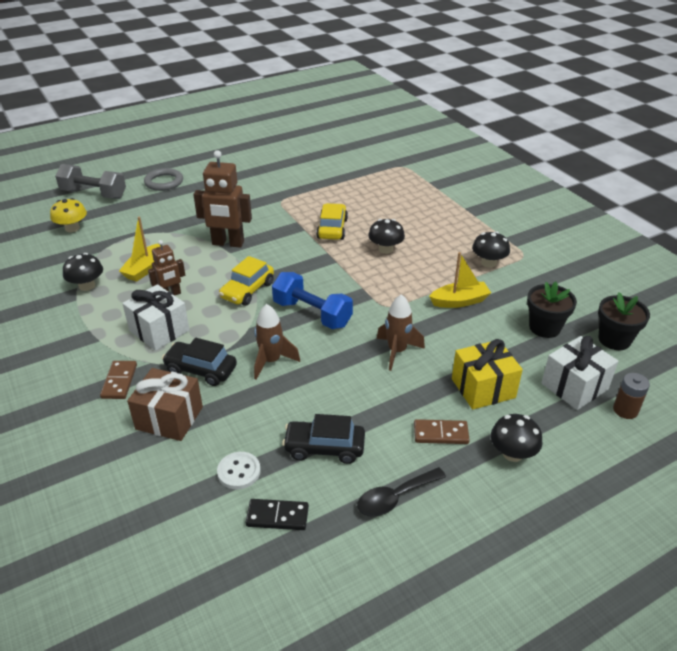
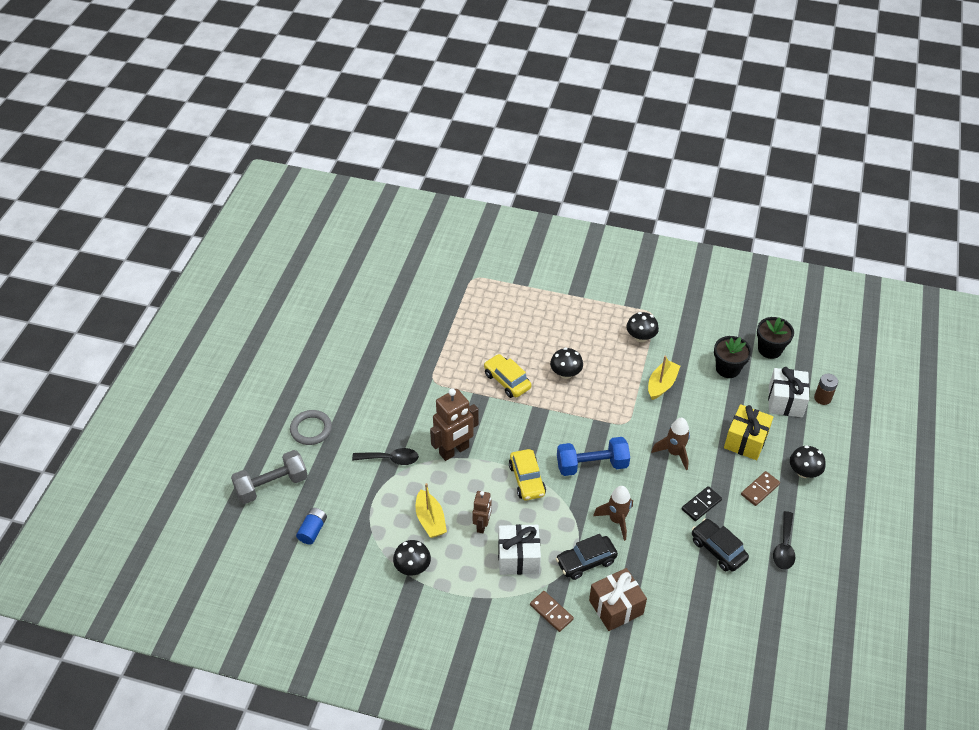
camera: 45 degrees left, 10 degrees up
yellow mushroom [50,198,87,232] -> blue battery [296,508,327,545]
white button [217,452,261,489] -> none
black domino [246,499,309,530] -> black domino moved to [682,486,722,521]
black car [282,414,365,464] -> black car turned 90 degrees clockwise [692,518,749,571]
none -> black spoon [352,448,419,465]

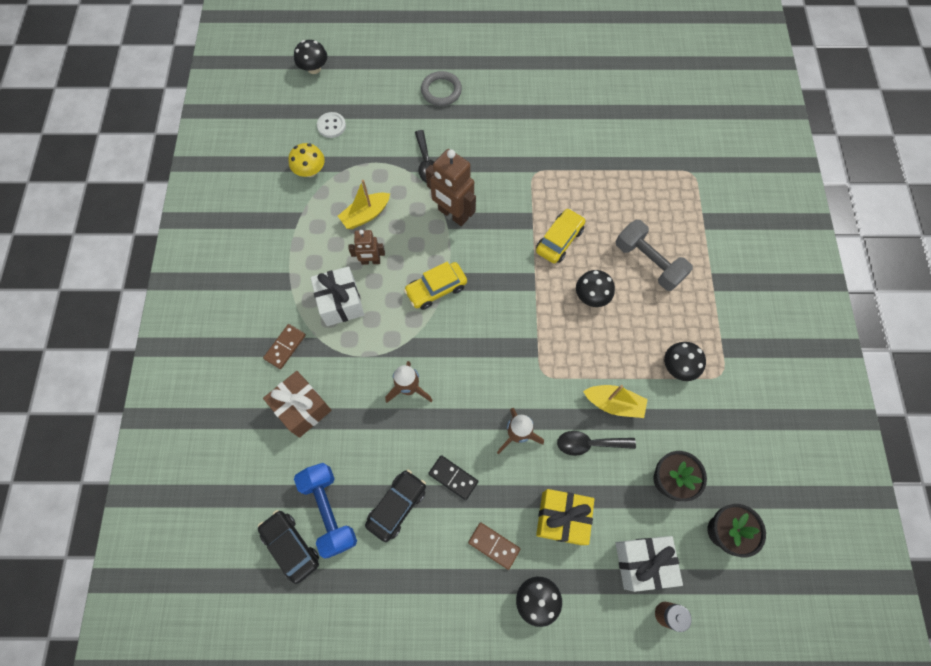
camera: 75 degrees right, 20 degrees up
grey dumbbell [231,450,308,504] -> grey dumbbell moved to [616,220,693,291]
blue battery [296,508,327,545] -> white button [317,112,346,138]
black mushroom [393,540,431,575] -> black mushroom moved to [294,40,327,74]
black car [556,534,618,580] -> black car moved to [258,510,319,584]
blue dumbbell [557,437,630,476] -> blue dumbbell moved to [294,463,357,558]
black spoon [773,511,795,569] -> black spoon moved to [557,431,636,456]
none -> yellow mushroom [288,143,325,177]

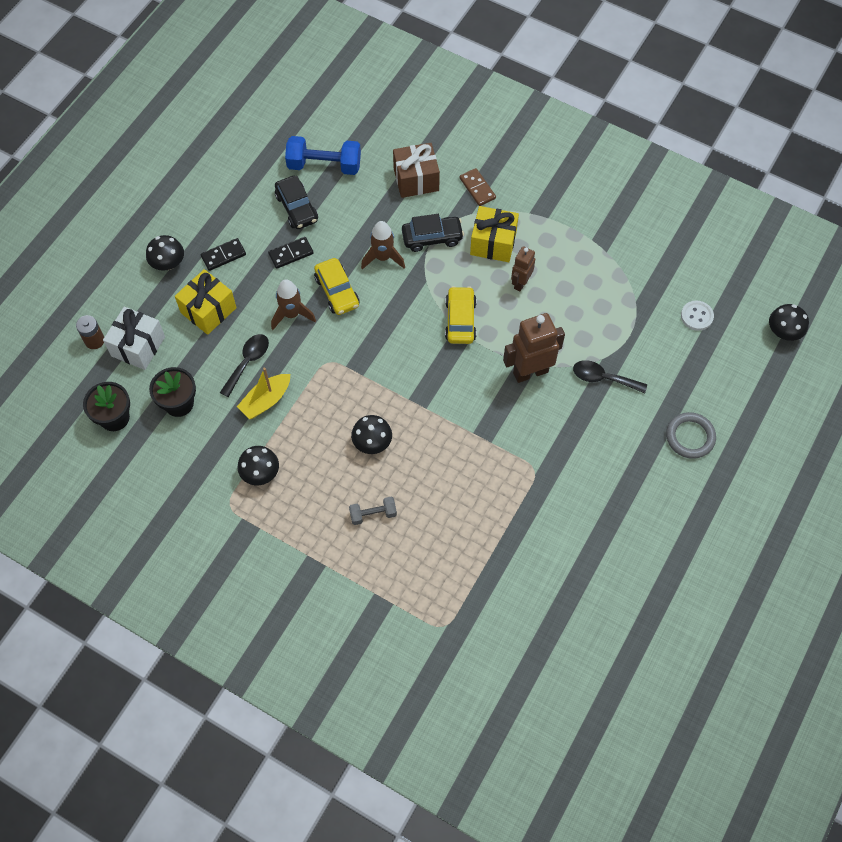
camera: 120 degrees right, 5 degrees down
black car [258,510,319,584] -> black car moved to [402,214,464,252]
yellow mushroom [288,143,325,177] -> none
white gift [310,266,364,326] -> yellow gift [470,206,519,262]
yellow boat [338,180,390,229] -> none
brown domino [468,522,520,570] -> black domino [201,238,246,271]
yellow car [536,208,586,263] -> yellow car moved to [314,258,359,315]
grey dumbbell [616,220,693,291] -> grey dumbbell [349,497,397,525], size x0.55

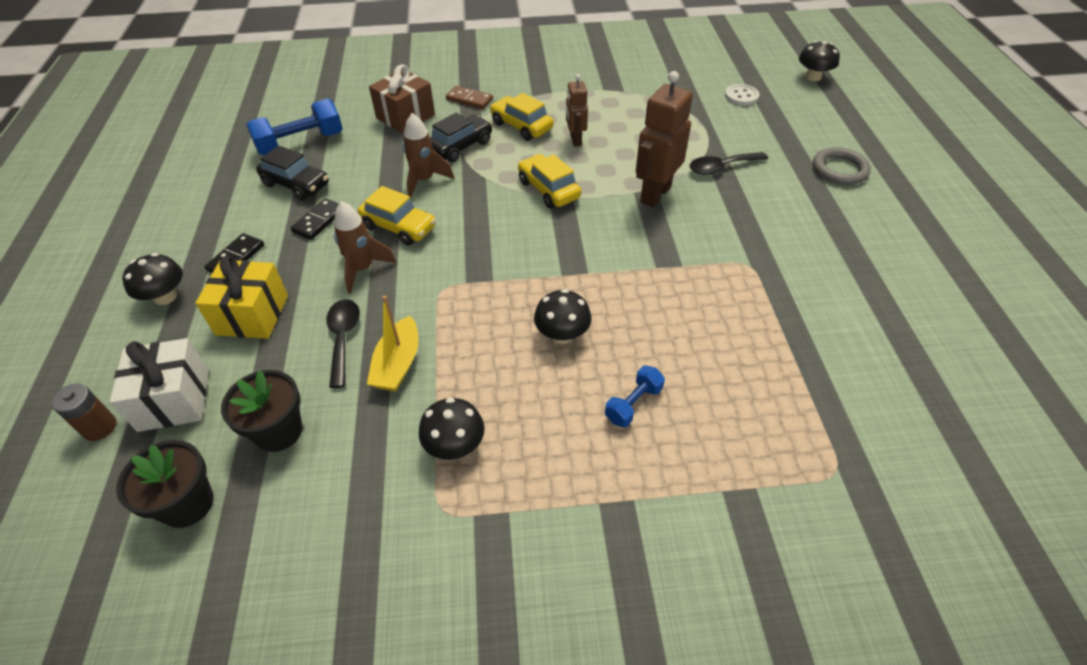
camera: 35 degrees left, 15 degrees down
grey dumbbell [349,497,397,525] -> blue dumbbell [605,366,665,427]
yellow gift [470,206,519,262] -> yellow car [490,93,553,141]

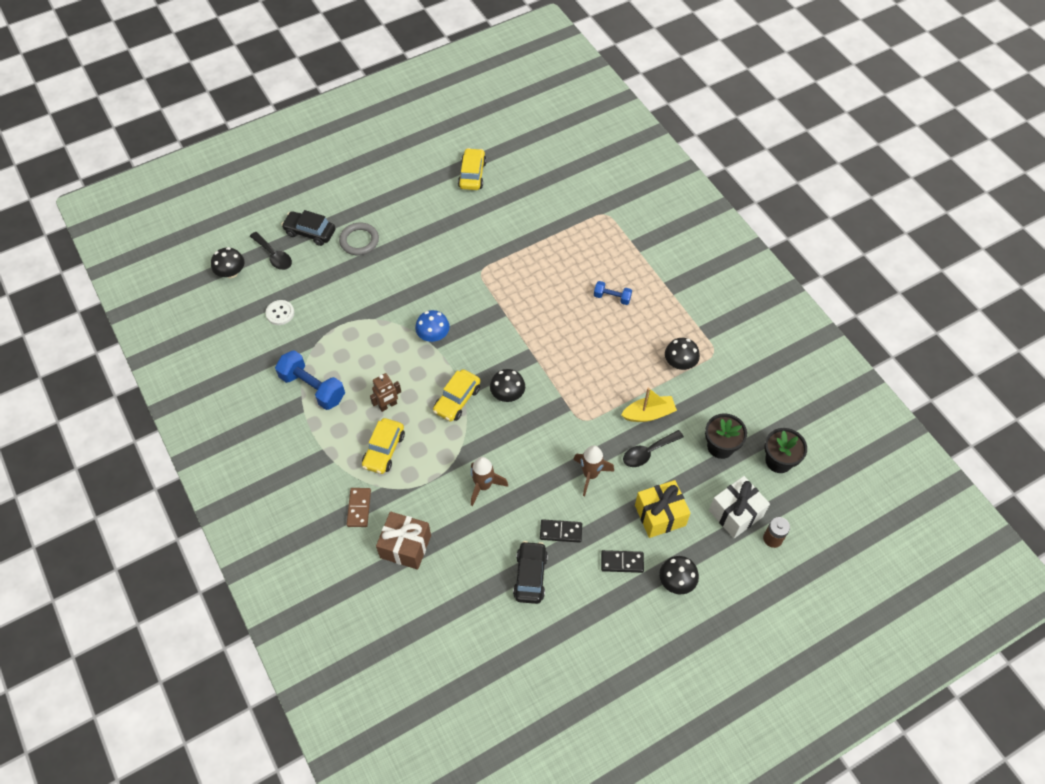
camera: 115 degrees left, 10 degrees up
blue dumbbell [246,98,343,156] -> blue dumbbell moved to [275,350,345,410]
yellow car [358,186,436,245] -> yellow car moved to [458,148,487,190]
black car [430,113,492,163] -> black car moved to [281,210,335,246]
black mushroom [534,289,592,344] -> black mushroom moved to [490,369,525,402]
brown robot [636,71,693,207] -> blue mushroom [415,310,450,342]
black spoon [690,152,768,175] -> black spoon moved to [250,232,292,270]

